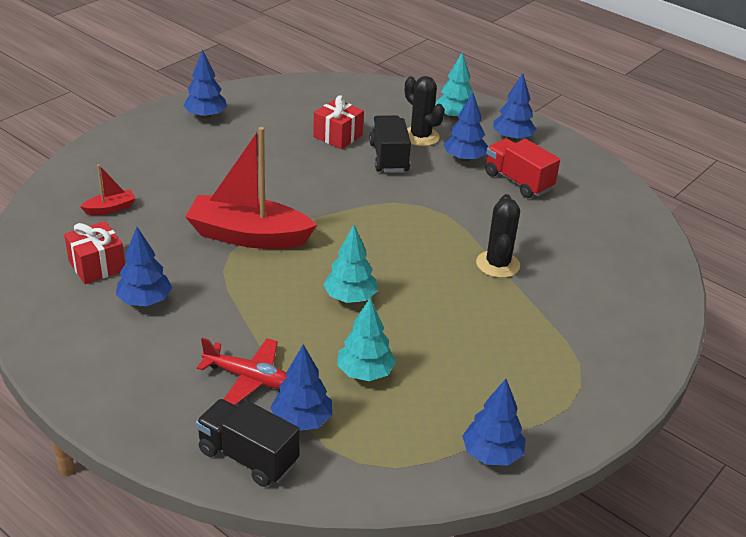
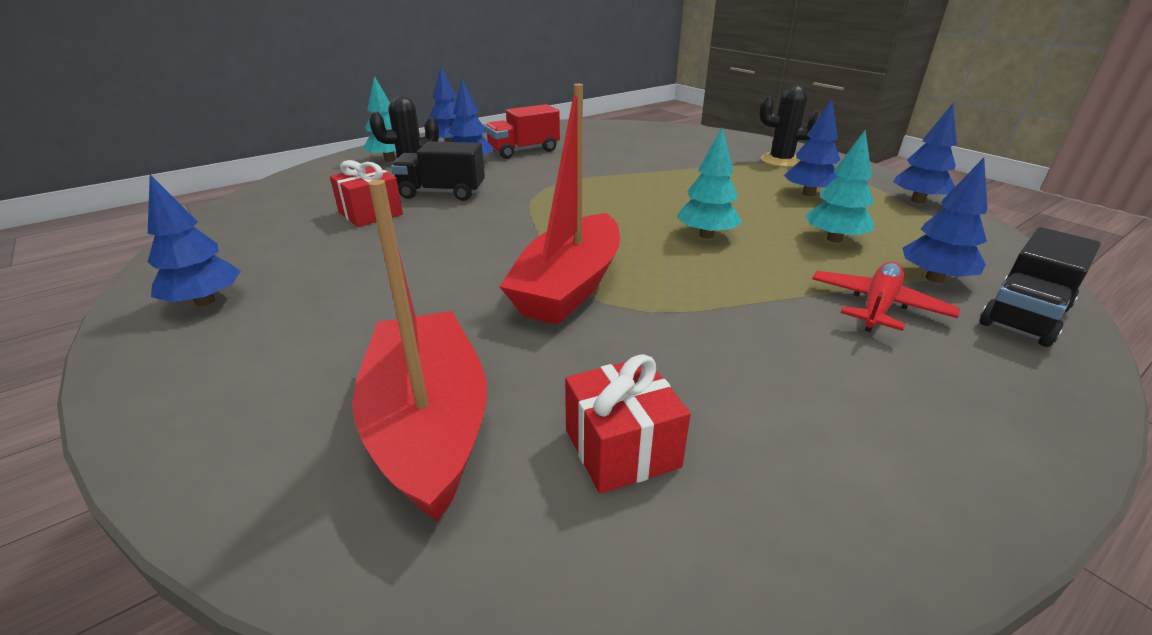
camera: 75 degrees left, 5 degrees down
red boat [80,165,136,215] -> red boat [352,179,487,522], size x2.32
blue tree [116,227,172,306] -> blue tree moved to [784,99,840,197]
black cactus [476,194,520,278] -> black cactus moved to [759,85,821,167]

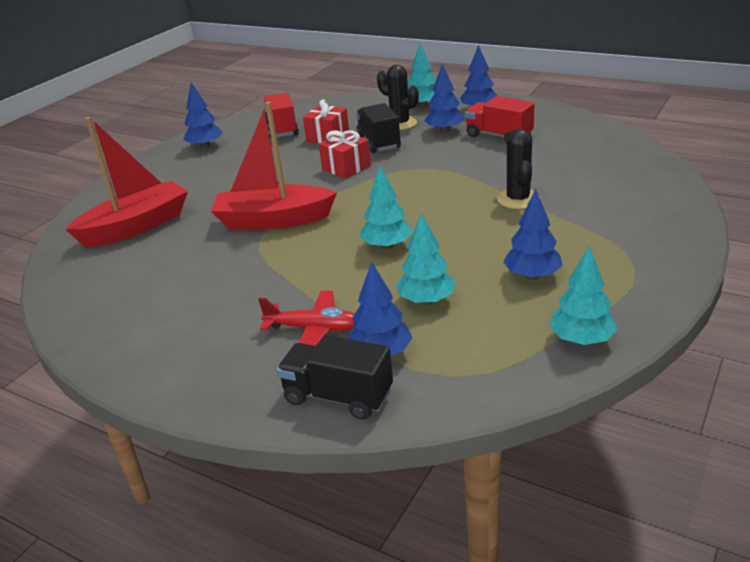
camera: 70 degrees right, 0 degrees up
red gift [565,354,691,494] -> red gift moved to [319,130,371,179]
black cactus [759,85,821,167] -> black cactus moved to [497,129,540,209]
blue tree [893,103,957,203] -> turquoise tree [549,246,618,345]
none -> red truck [264,93,299,138]

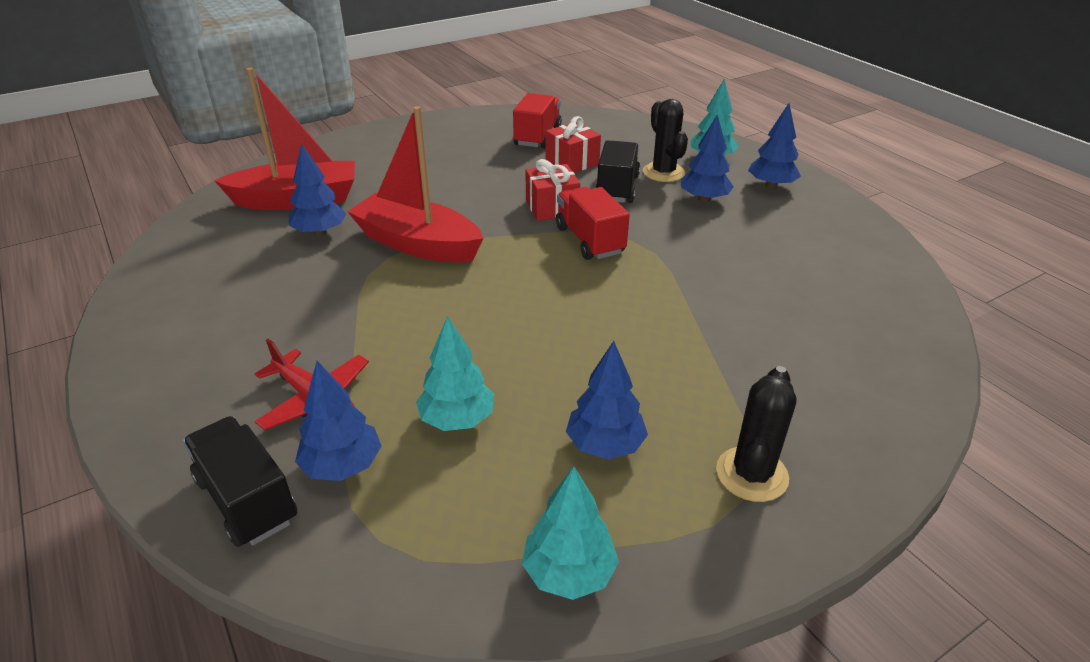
camera: 25 degrees right, 5 degrees up
blue tree [183,82,223,149] -> blue tree moved to [289,143,346,236]
turquoise tree [360,166,413,250] -> none
red truck [465,96,534,143] -> red truck moved to [556,187,630,260]
black cactus [497,129,540,209] -> black cactus moved to [716,366,796,502]

